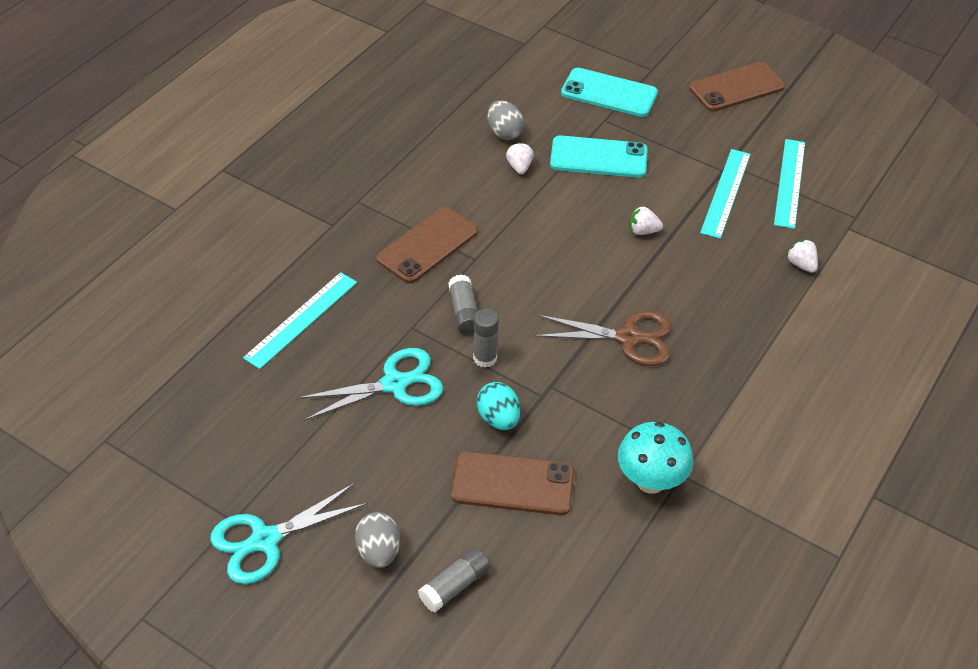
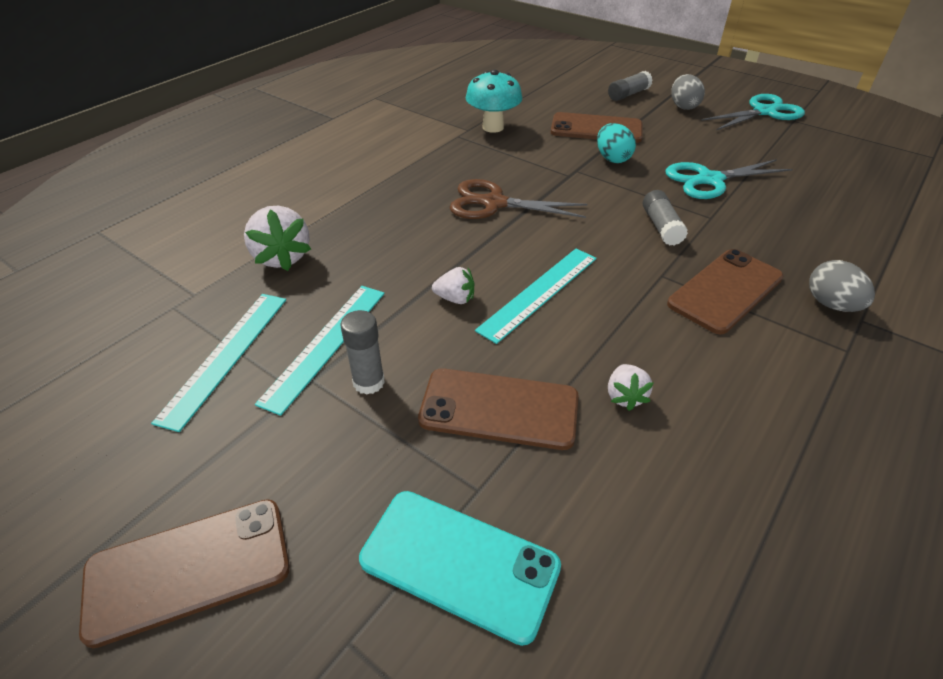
camera: 175 degrees left, 5 degrees down
turquoise ruler [243,272,357,369] -> turquoise ruler moved to [475,249,597,344]
grey glue stick [473,309,499,368] -> grey glue stick moved to [340,310,385,395]
grey egg [487,100,524,140] -> grey egg moved to [809,260,875,312]
turquoise phone [550,135,648,178] -> brown phone [418,368,579,450]
white strawberry [786,239,818,273] -> white strawberry [244,206,311,271], size x1.79

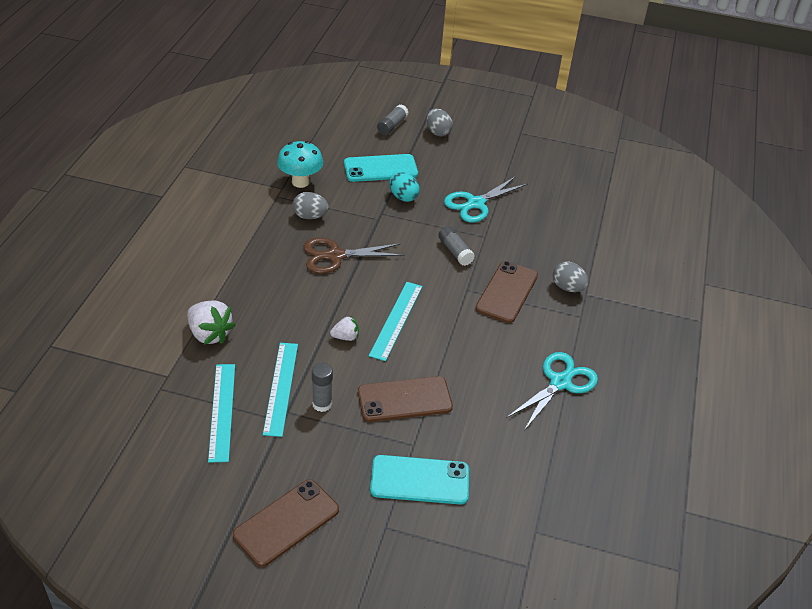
camera: 25 degrees left, 0 degrees up
brown phone [551,112,643,143] -> turquoise phone [344,154,418,182]
white strawberry [608,364,653,411] -> none
turquoise scissors [701,94,805,130] -> turquoise scissors moved to [507,352,598,431]
none -> grey egg [293,192,329,219]

